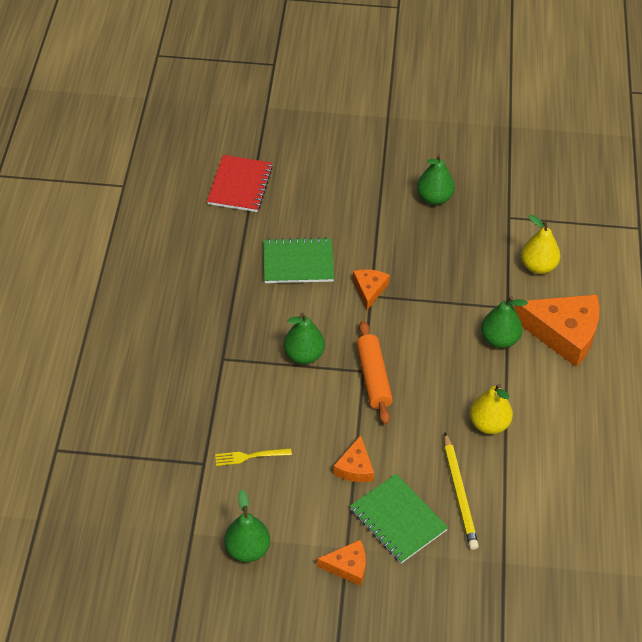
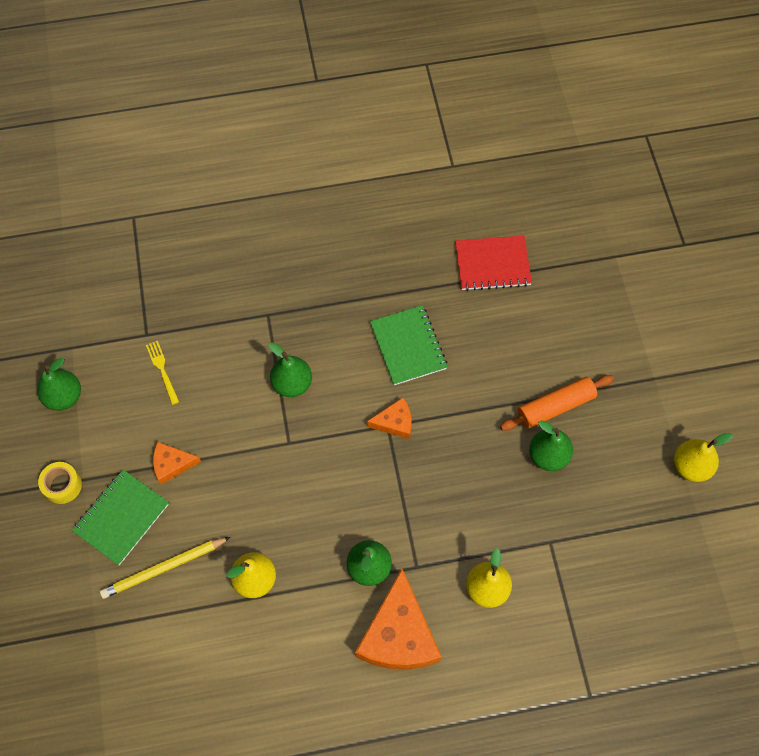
camera: 75 degrees right, 15 degrees up
orange cheese [317,540,366,586] -> yellow tape [38,462,82,504]
orange rolling pin [356,321,393,424] -> orange rolling pin moved to [500,375,614,431]
none -> yellow pear [674,433,733,482]

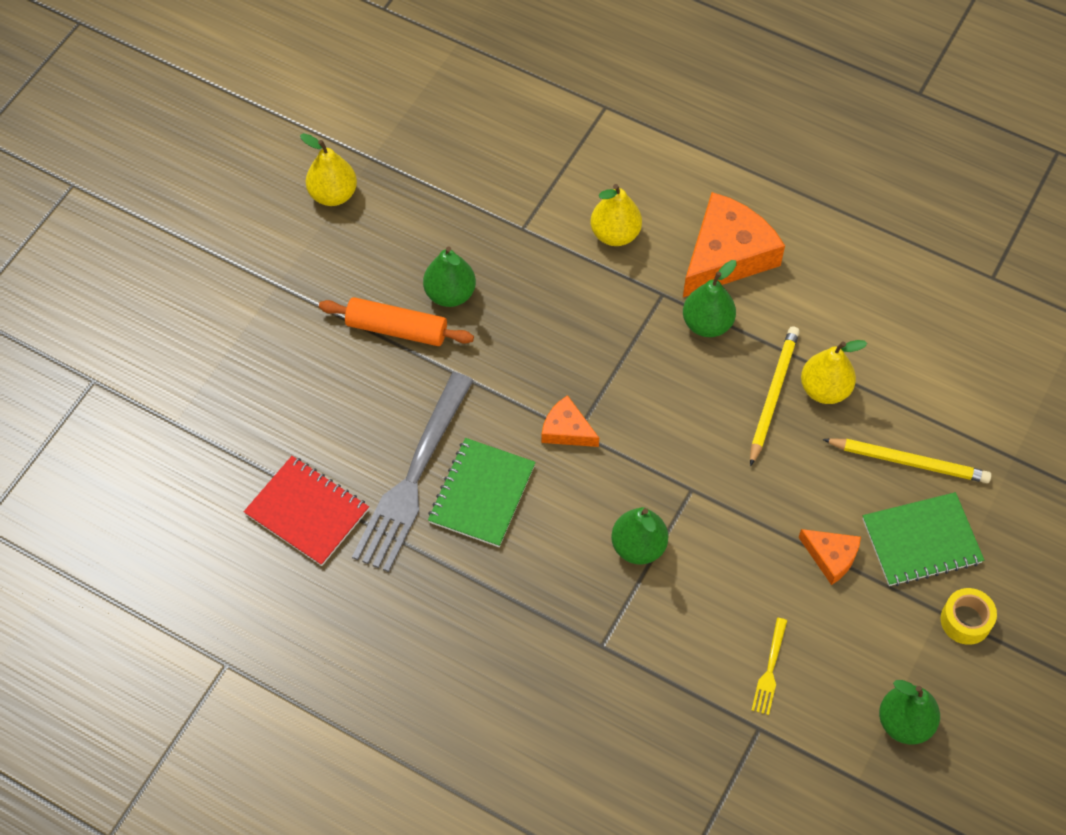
camera: 140 degrees left, 5 degrees down
none -> grey fork [352,372,474,572]
none -> yellow pencil [750,326,799,466]

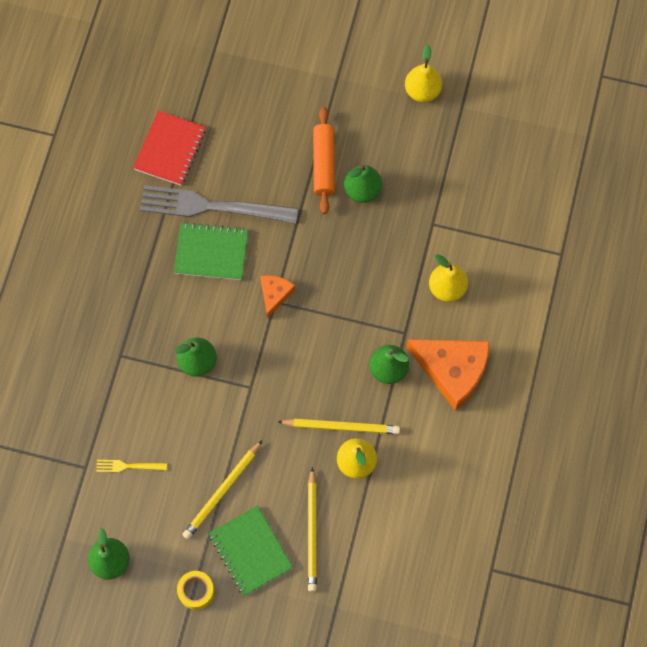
camera: 75 degrees right, 10 degrees up
orange cheese [798,529,861,585] -> yellow pencil [182,440,262,539]

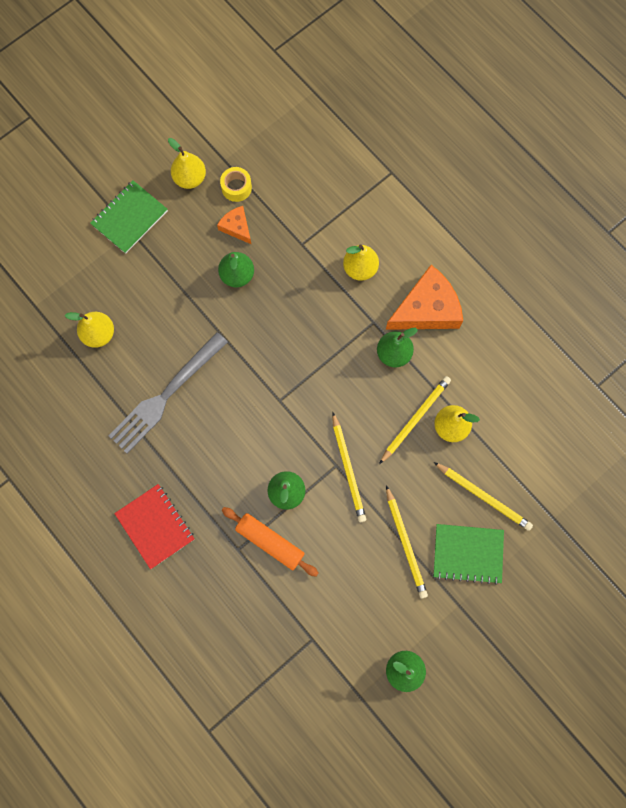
camera: 55 degrees left, 5 degrees up
yellow fork [96,460,167,472] -> none
red notebook [133,111,206,186] -> red notebook moved to [114,484,194,569]
green notebook [174,222,248,280] -> green notebook moved to [90,180,168,254]
yellow tape [177,571,214,610] -> yellow tape moved to [220,167,252,202]
orange cheese [260,275,295,318] -> orange cheese moved to [217,206,251,244]
orange rolling pin [313,107,335,214] -> orange rolling pin moved to [222,507,318,577]
none -> yellow pear [65,312,114,348]
none -> yellow pencil [332,413,366,522]

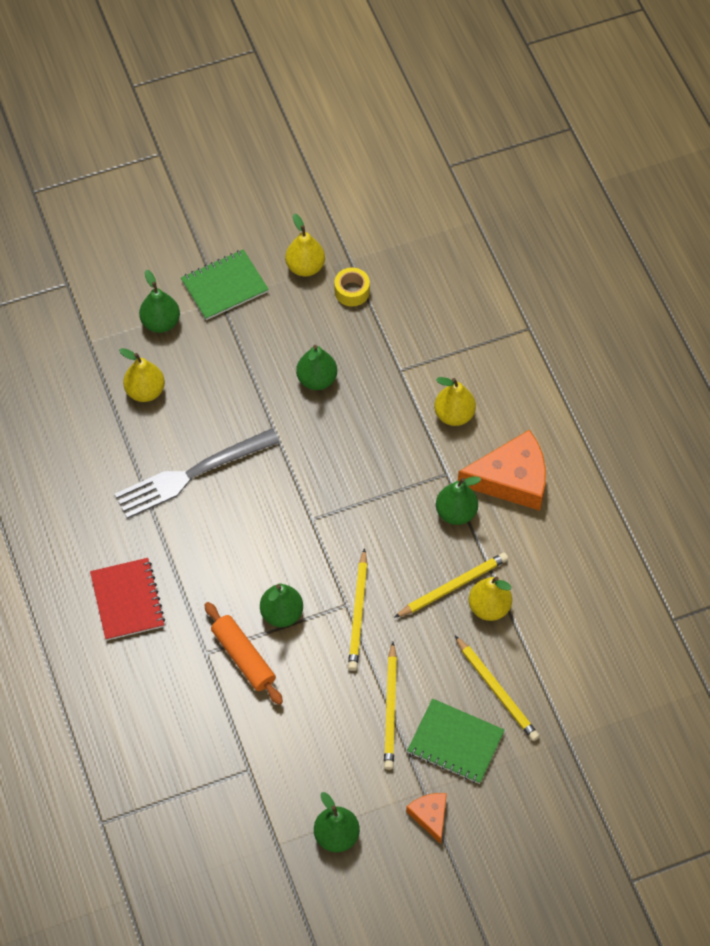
camera: 20 degrees right, 15 degrees down
orange cheese [217,206,251,244] -> orange cheese moved to [406,793,447,844]
none -> green pear [139,270,180,333]

